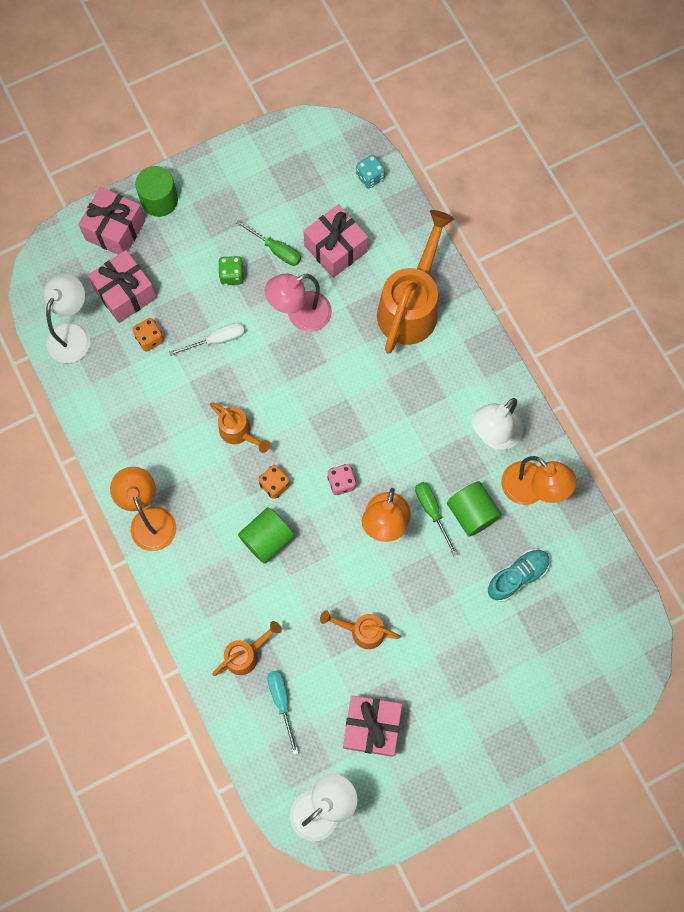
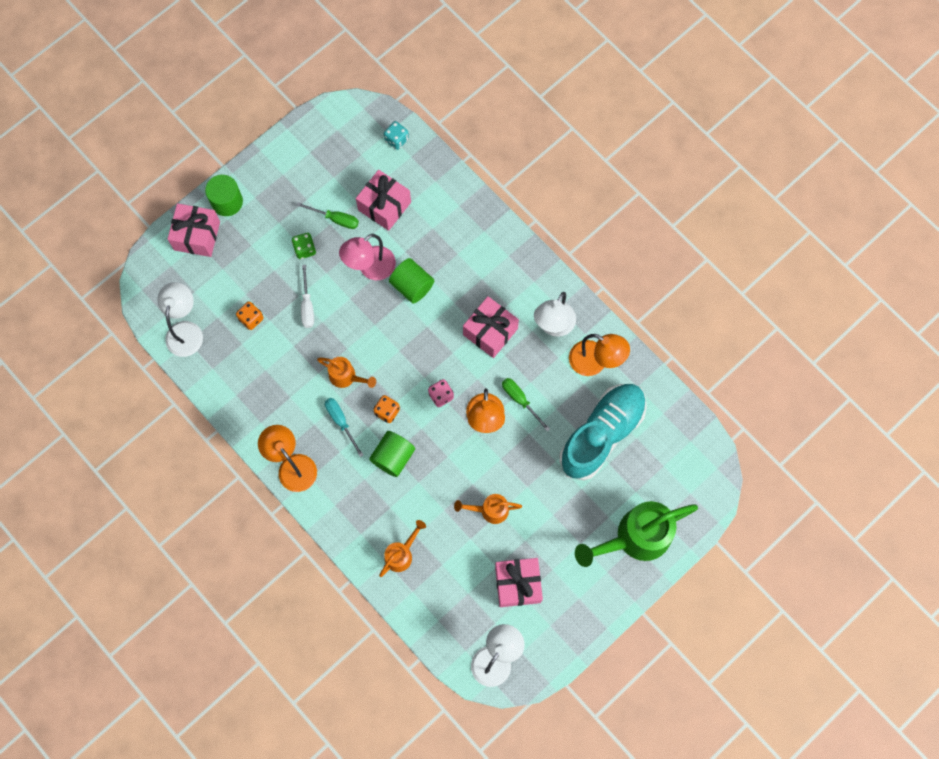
camera: 15 degrees left, 0 degrees up
pink gift [87,250,157,323] -> pink gift moved to [463,296,519,358]
white screwdriver [169,323,245,356] -> white screwdriver turned 120 degrees clockwise [301,265,314,328]
turquoise screwdriver [267,670,298,755] -> turquoise screwdriver moved to [325,398,363,457]
orange watering can [377,210,454,354] -> none
green cylinder [447,481,502,536] -> green cylinder moved to [389,258,434,304]
turquoise shoe [487,549,550,602] -> turquoise shoe [559,384,647,480], size x1.91
none -> green watering can [575,501,698,567]

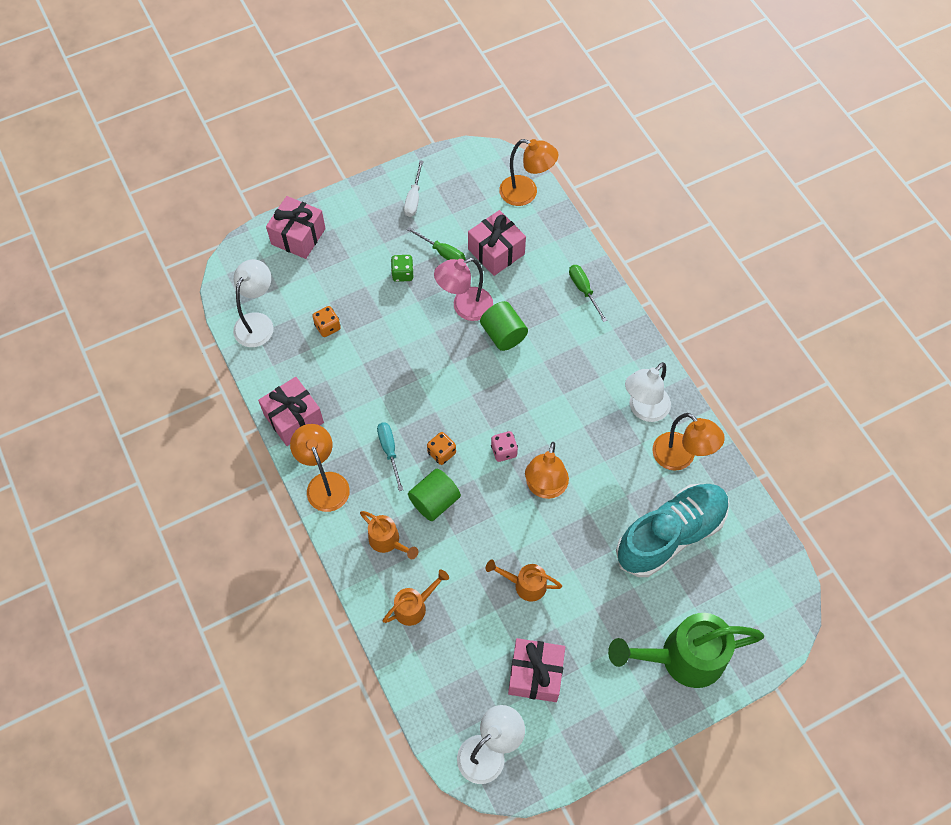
camera: 15 degrees right, 10 degrees down
green cylinder [205,175,243,216] -> none
white screwdriver [301,265,314,328] -> white screwdriver moved to [404,160,423,217]
orange watering can [317,357,376,388] -> orange watering can moved to [360,511,418,559]
turquoise dice [384,121,409,150] -> orange lamp [499,139,558,206]
pink gift [463,296,519,358] -> pink gift moved to [258,377,324,446]
green screwdriver [502,378,550,432] -> green screwdriver moved to [569,265,607,322]

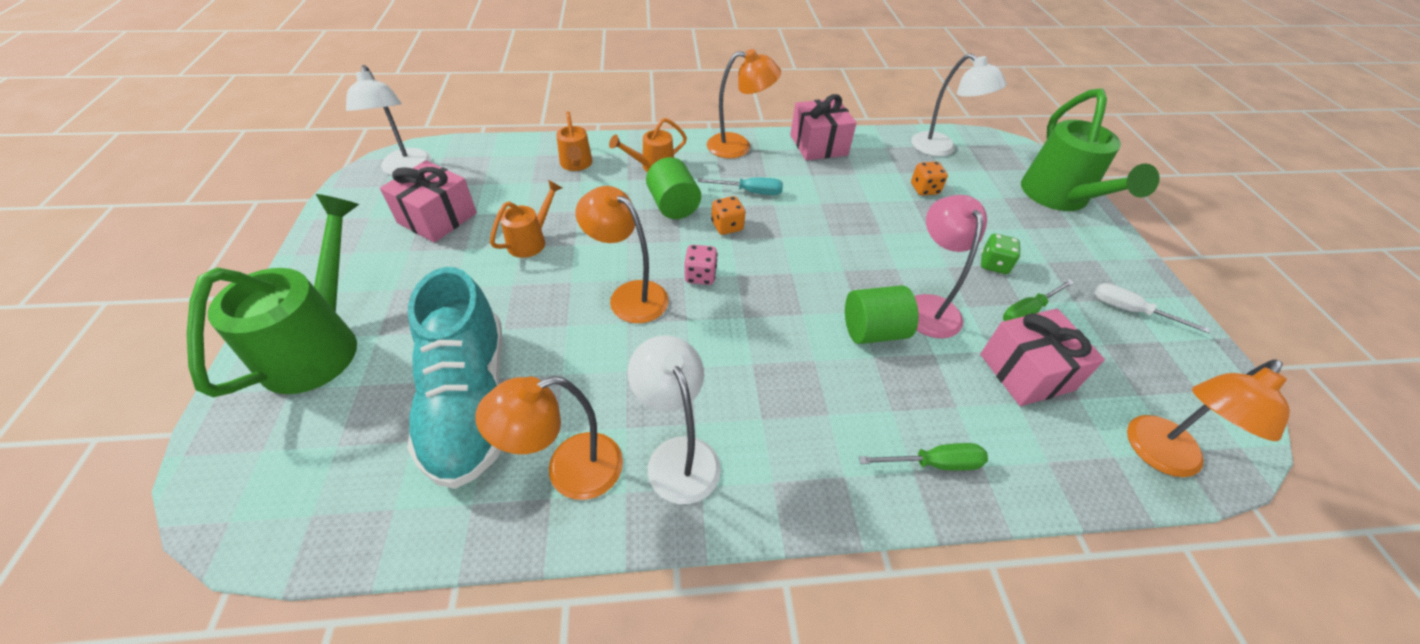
camera: 110 degrees right, 15 degrees down
pink gift [266,196,326,259] -> green watering can [1021,88,1159,211]

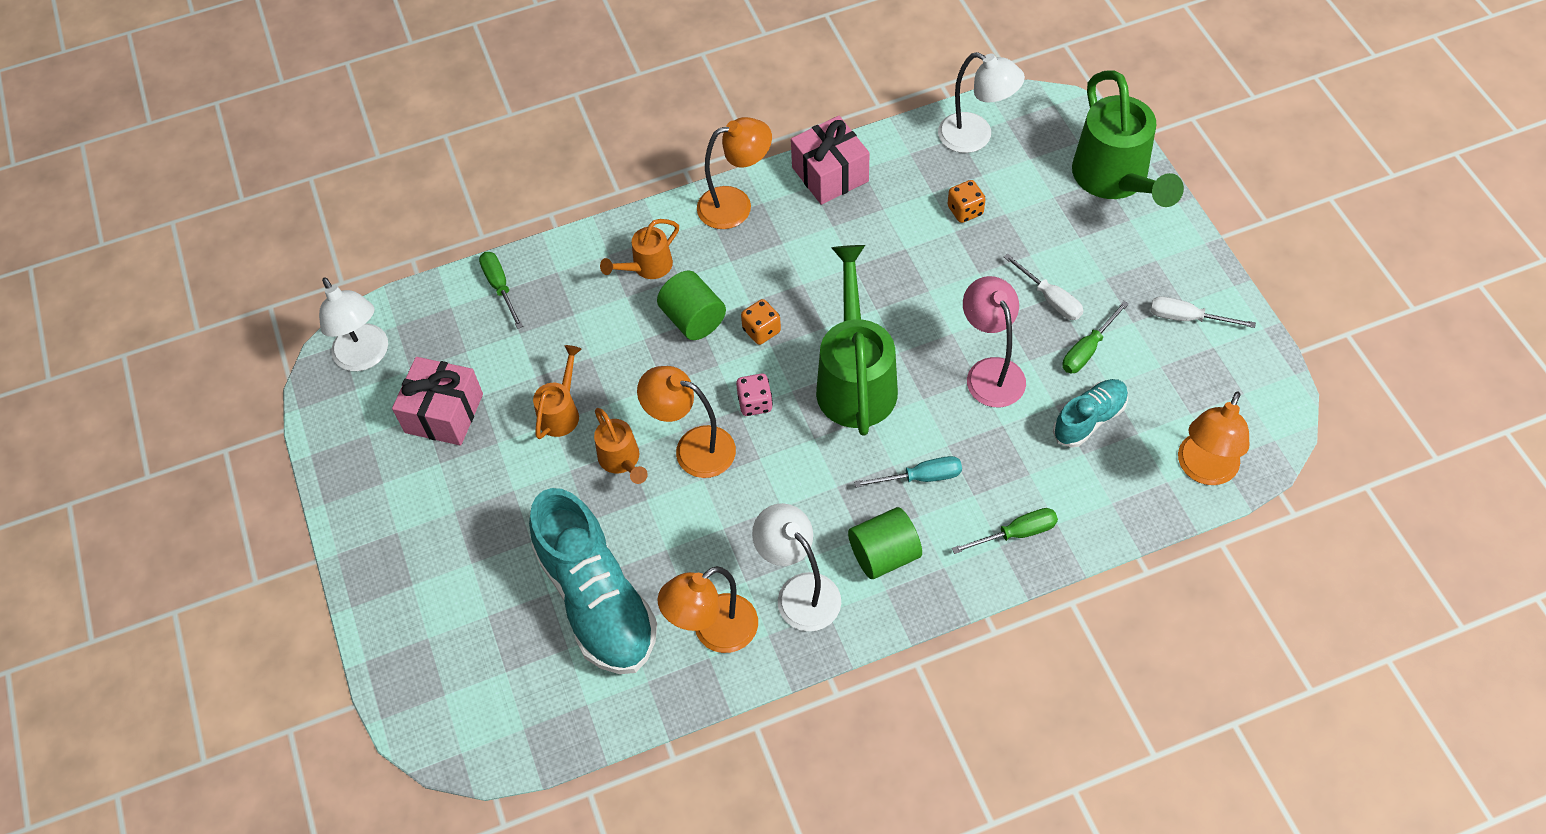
camera: 10 degrees left, 10 degrees up
green watering can [187,194,359,397] -> green watering can moved to [816,245,898,436]
orange watering can [556,111,592,171] -> orange watering can moved to [594,408,648,484]
turquoise screwdriver [698,177,783,195] -> turquoise screwdriver moved to [854,456,962,487]
green cylinder [845,285,919,344] -> green cylinder moved to [848,507,922,579]
pink gift [980,308,1105,406] -> turquoise shoe [1053,379,1128,448]
green dice [981,234,1020,274] -> white screwdriver [1004,254,1083,320]
none -> green screwdriver [479,252,523,329]

